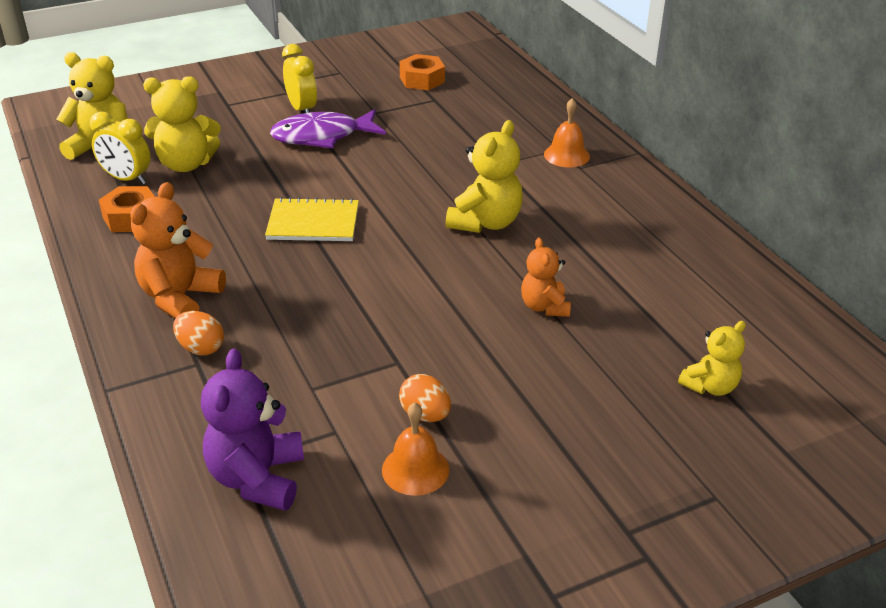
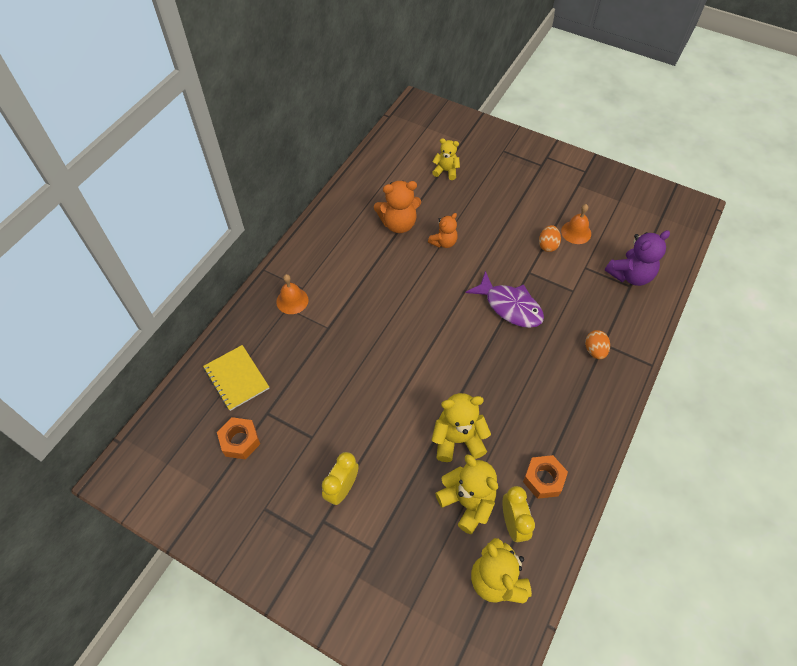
camera: 125 degrees left, 20 degrees up
orange teddy bear [130,182,226,318] -> orange teddy bear moved to [374,181,421,233]
yellow notebook [265,197,359,241] -> yellow notebook moved to [203,345,269,411]
purple fish [270,109,386,148] -> purple fish moved to [465,271,544,328]
yellow teddy bear [446,120,523,233] -> yellow teddy bear moved to [432,393,491,462]

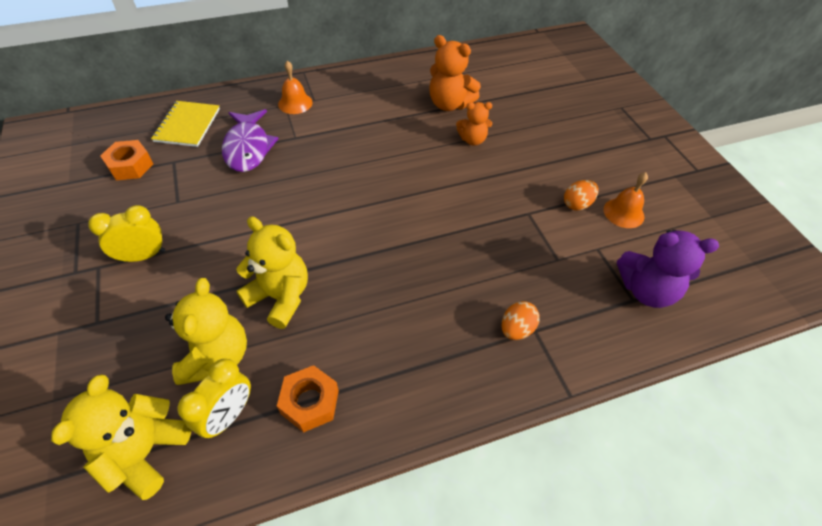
camera: 40 degrees right, 5 degrees down
yellow teddy bear [432,138,460,180] -> none
purple fish [465,271,544,328] -> purple fish moved to [222,109,279,172]

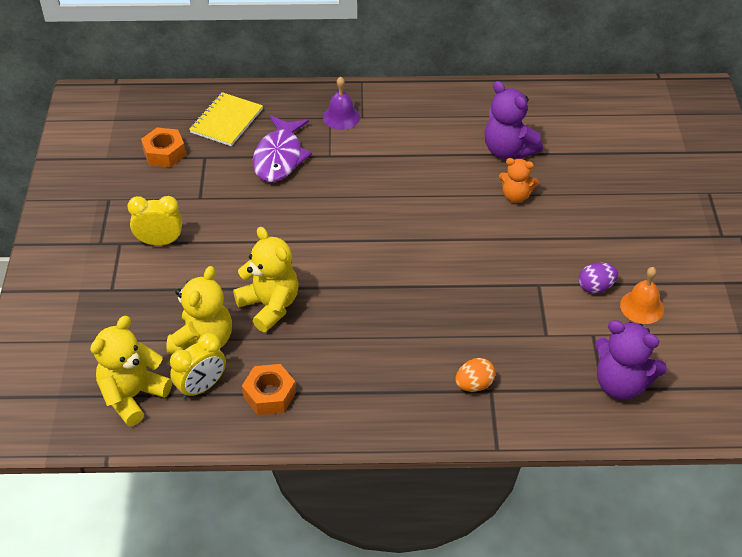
camera: 20 degrees right, 5 degrees down
orange bell [278,61,312,114] -> purple bell [323,76,360,130]
orange teddy bear [429,35,481,111] -> purple teddy bear [484,81,543,159]
orange egg [564,180,598,210] -> purple egg [579,262,618,293]

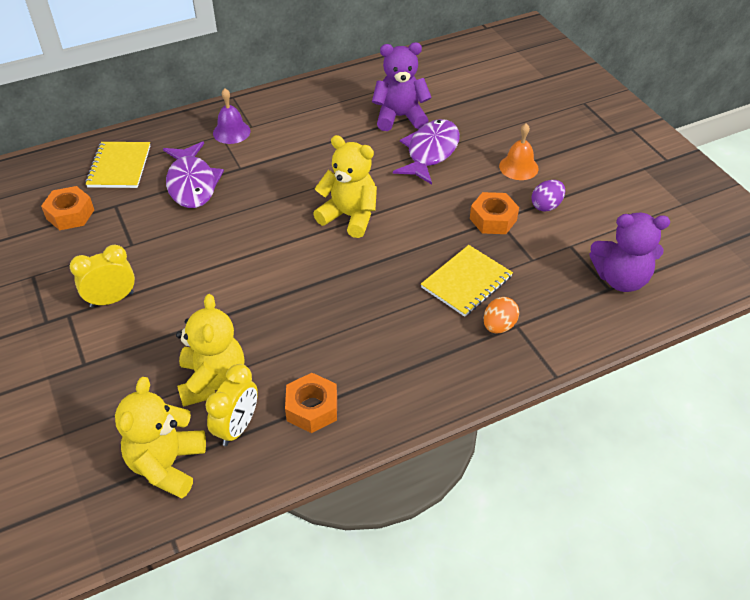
camera: 25 degrees left, 0 degrees up
yellow teddy bear [233,227,299,332] -> yellow teddy bear moved to [313,135,377,238]
purple teddy bear [484,81,543,159] -> purple teddy bear turned 150 degrees clockwise [372,42,432,131]
orange teddy bear [499,158,539,203] -> purple fish [393,119,460,185]
orange bell [620,267,664,324] -> orange bell moved to [499,123,539,180]
none -> yellow notebook [421,245,513,317]
none -> orange nut [470,192,519,234]

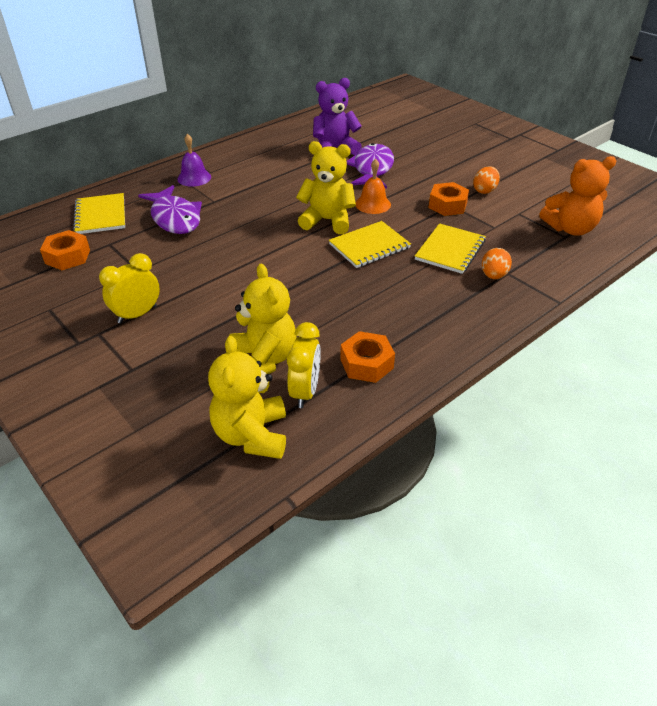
camera: 15 degrees left, 5 degrees down
orange bell [499,123,539,180] -> orange bell moved to [356,159,391,214]
purple egg [531,180,565,212] -> orange egg [473,166,500,194]
purple teddy bear [589,213,670,292] -> orange teddy bear [540,156,616,236]
none -> yellow notebook [329,221,411,268]

